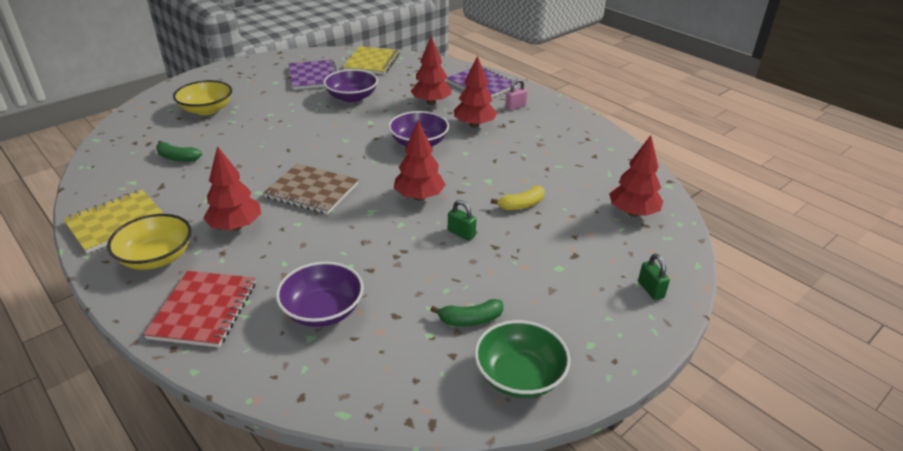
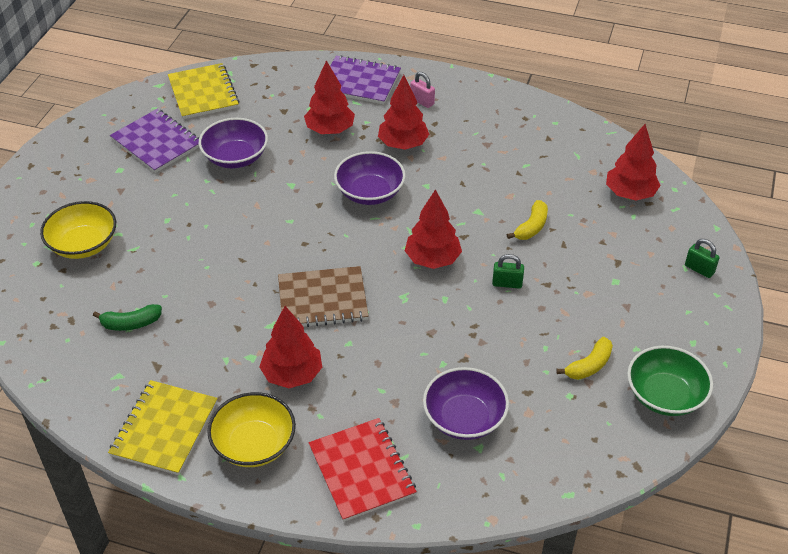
camera: 30 degrees left, 10 degrees up
green banana [430,299,503,326] -> yellow banana [556,337,613,380]
pink padlock [505,79,528,110] -> pink padlock turned 75 degrees counterclockwise [410,72,435,108]

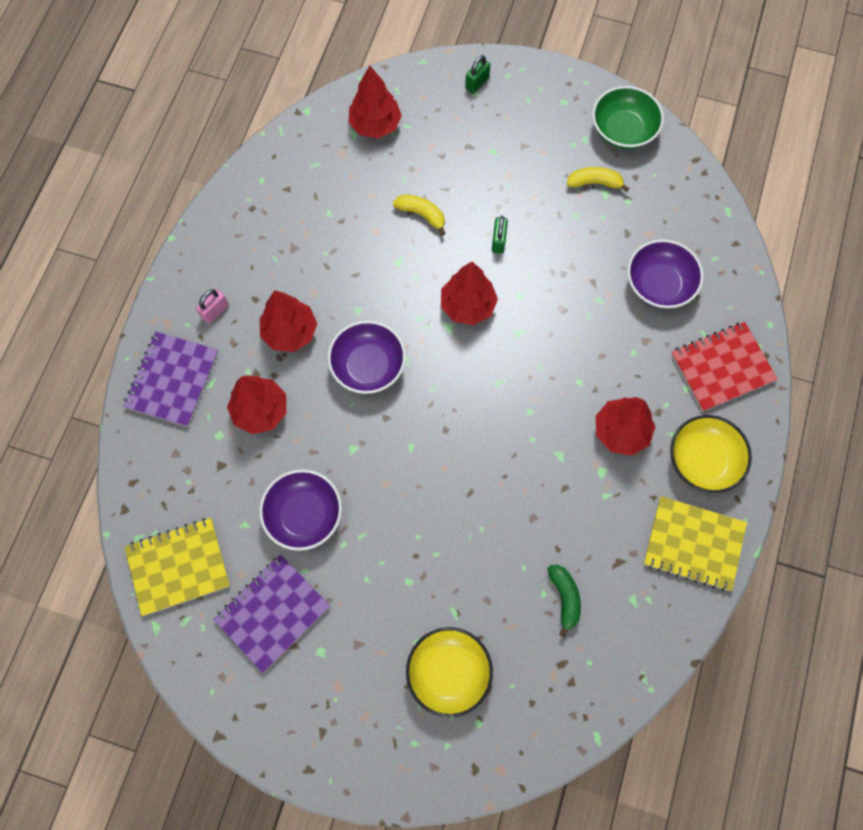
camera: 90 degrees left, 25 degrees up
brown notebook [278,266,368,327] -> none
yellow banana [556,337,613,380] -> yellow banana turned 45 degrees counterclockwise [567,167,629,192]

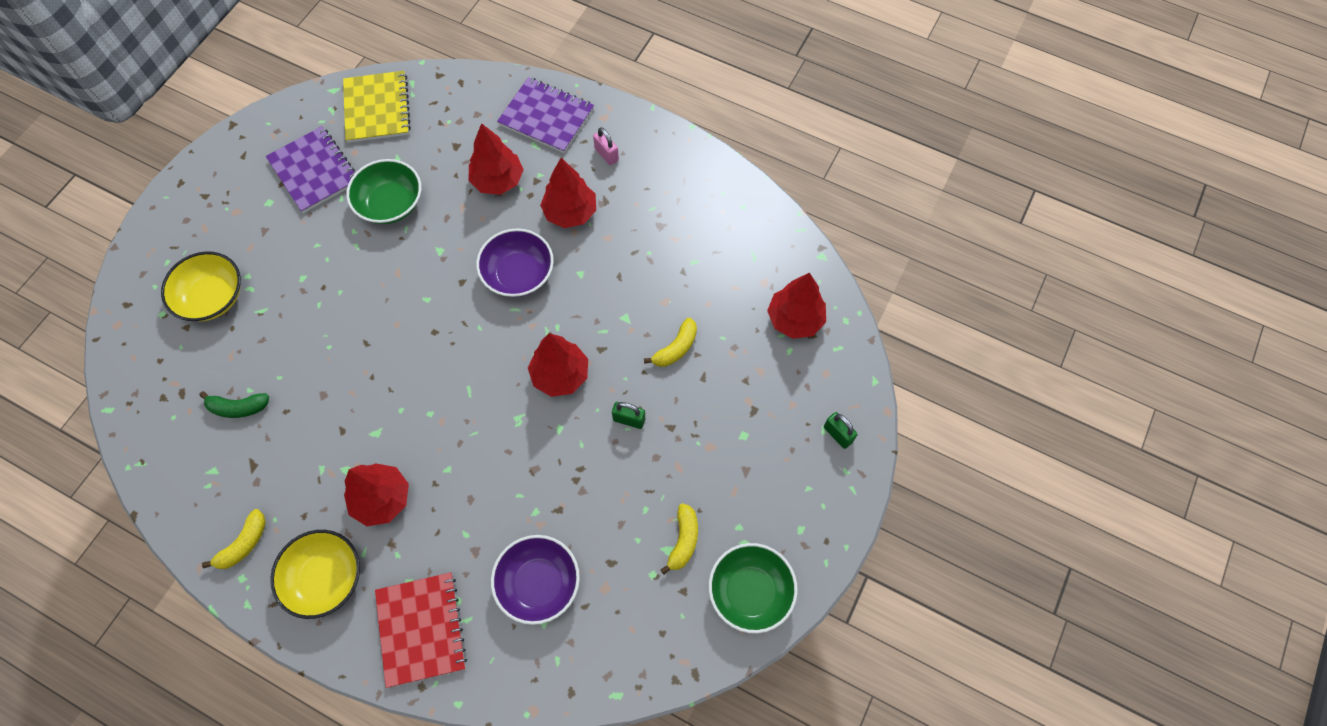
camera: 100 degrees right, 5 degrees down
purple bowl [259,469,342,551] -> green bowl [346,159,421,224]
yellow notebook [644,496,747,592] -> yellow banana [202,509,266,569]

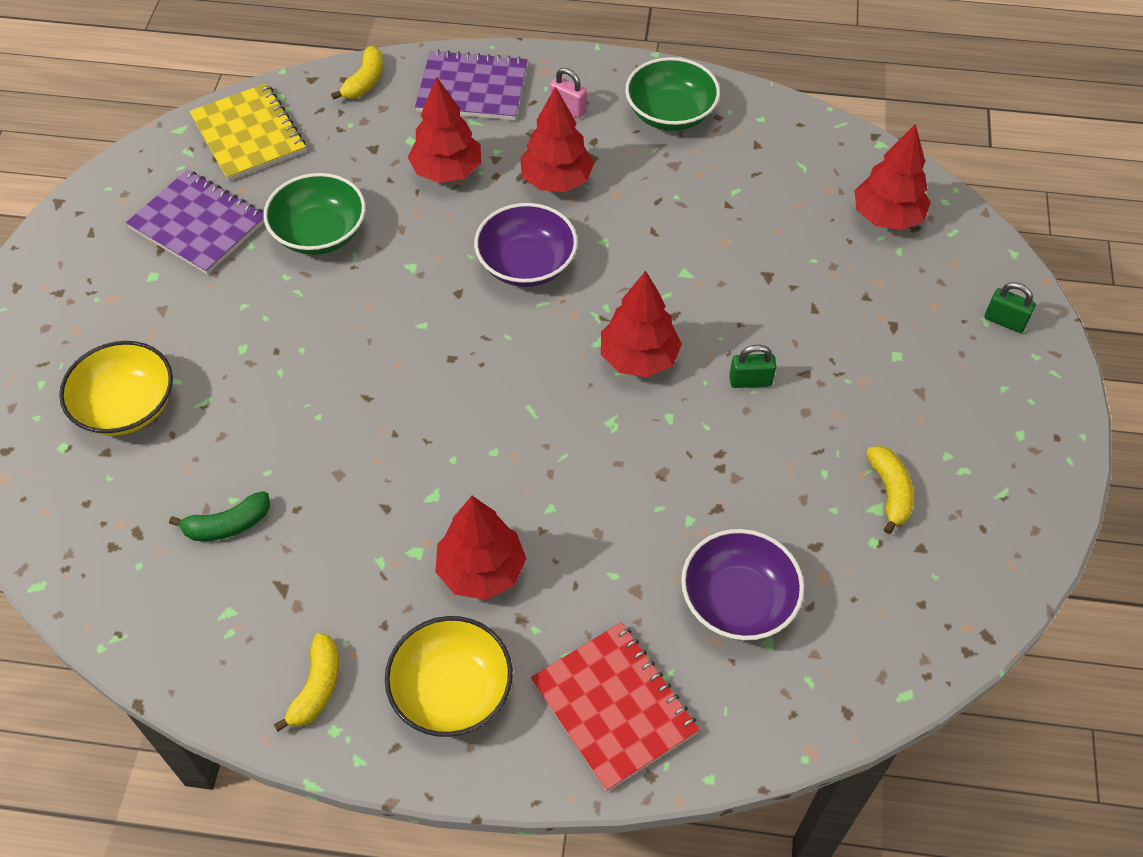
camera: 20 degrees left, 10 degrees down
yellow banana [644,318,697,367] -> yellow banana moved to [331,46,383,100]
green bowl [709,543,798,634] -> green bowl moved to [625,57,720,131]

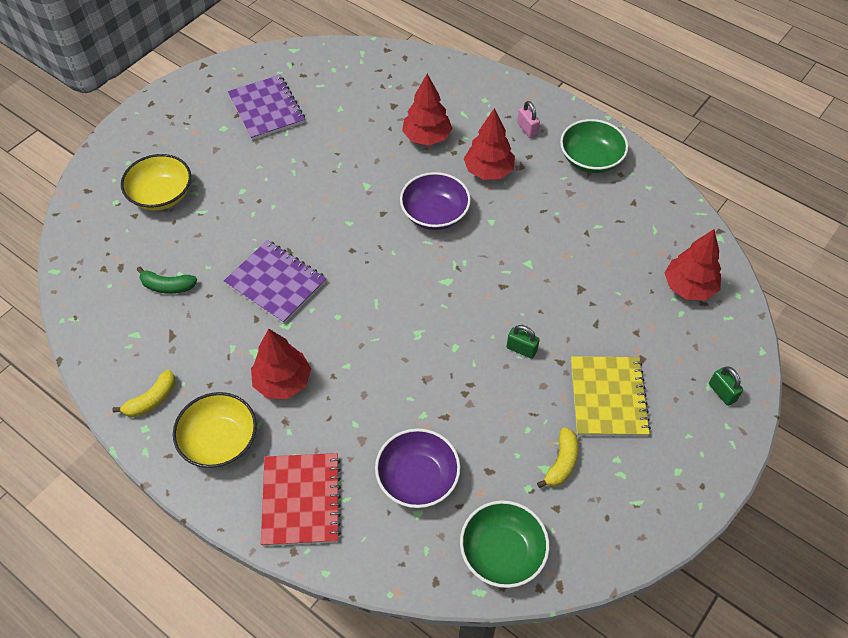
camera: 30 degrees right, 0 degrees up
yellow notebook [189,83,306,181] -> yellow notebook moved to [571,356,651,436]
green bowl [263,173,366,255] -> green bowl moved to [460,500,549,588]
yellow banana [331,46,383,100] -> none
purple notebook [415,49,528,120] -> purple notebook moved to [224,240,327,324]
red tree [601,271,682,377] -> none

